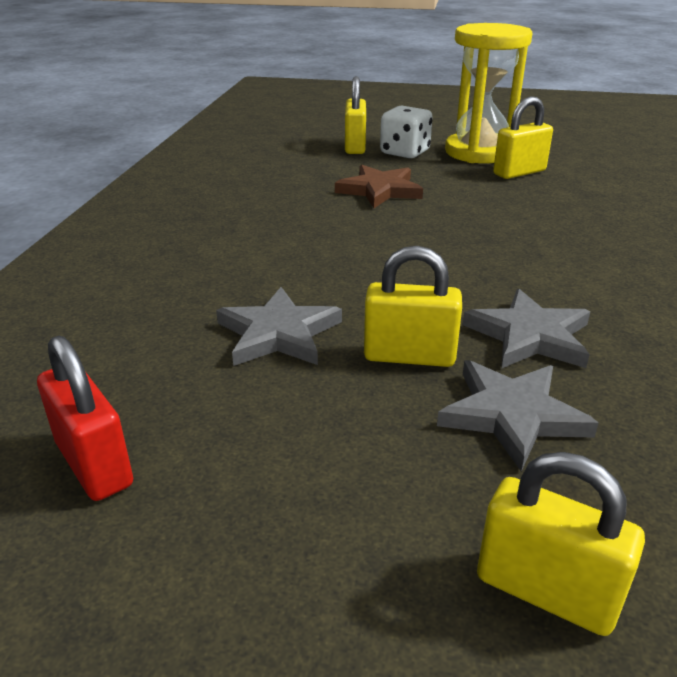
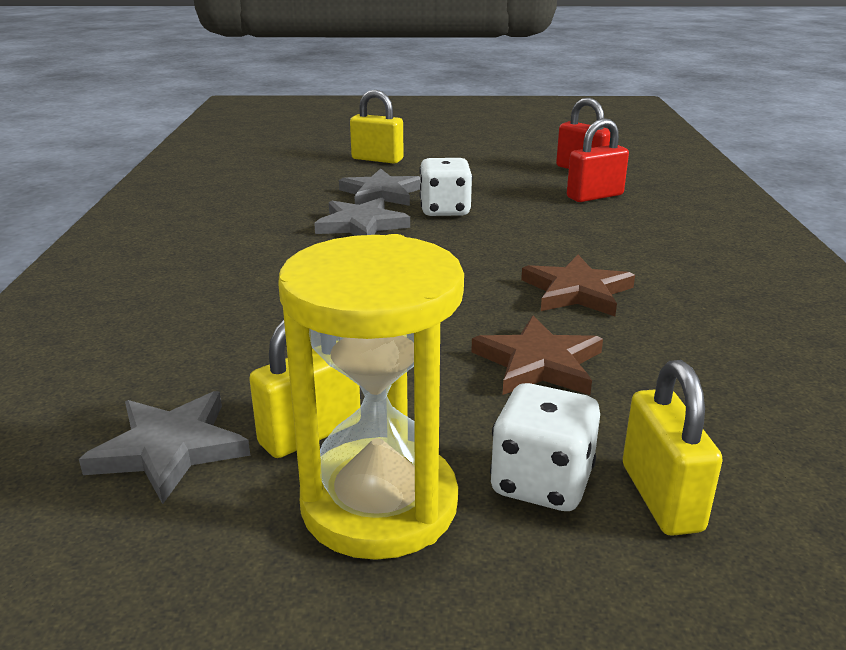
camera: 170 degrees right, 5 degrees down
grey star [216,287,342,366] -> grey star moved to [79,391,250,504]
yellow padlock [364,246,462,367] -> white dice [419,158,473,216]
none -> brown star [521,255,635,316]
none -> red padlock [567,118,629,202]

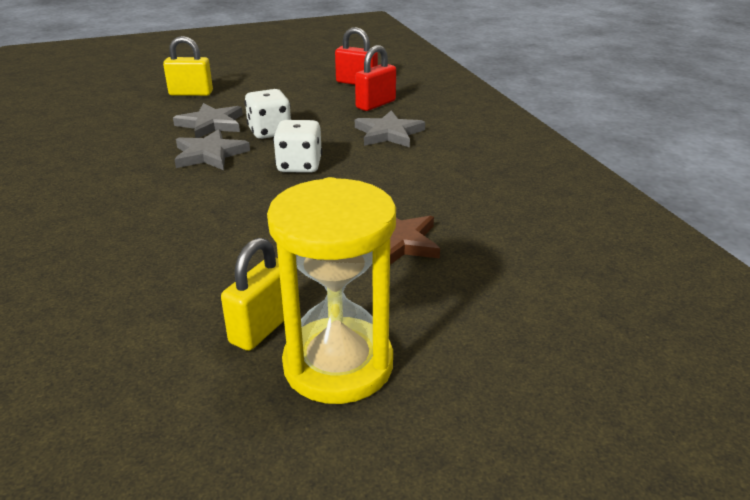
camera: 20 degrees left, 5 degrees up
grey star [79,391,250,504] -> grey star moved to [355,110,425,147]
white dice [490,383,600,511] -> white dice moved to [273,120,322,173]
brown star [521,255,635,316] -> none
yellow padlock [623,360,723,536] -> none

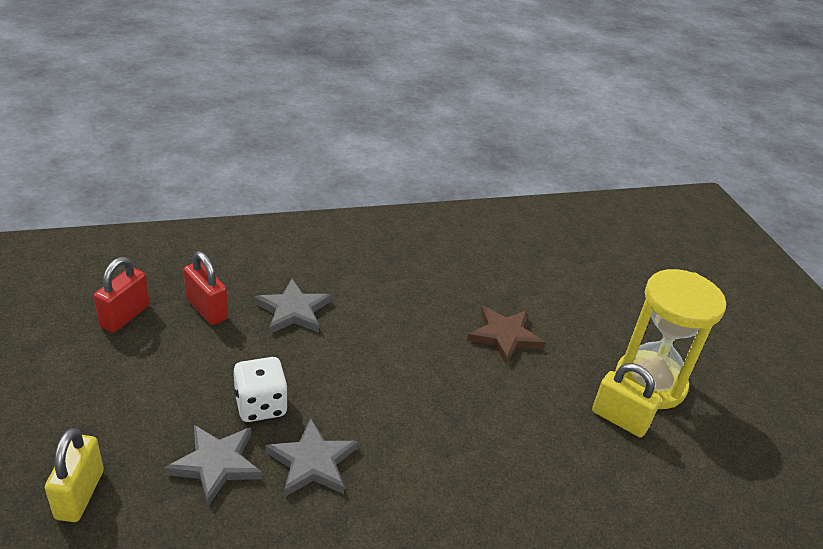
camera: 90 degrees left, 5 degrees up
white dice [273,120,322,173] -> none

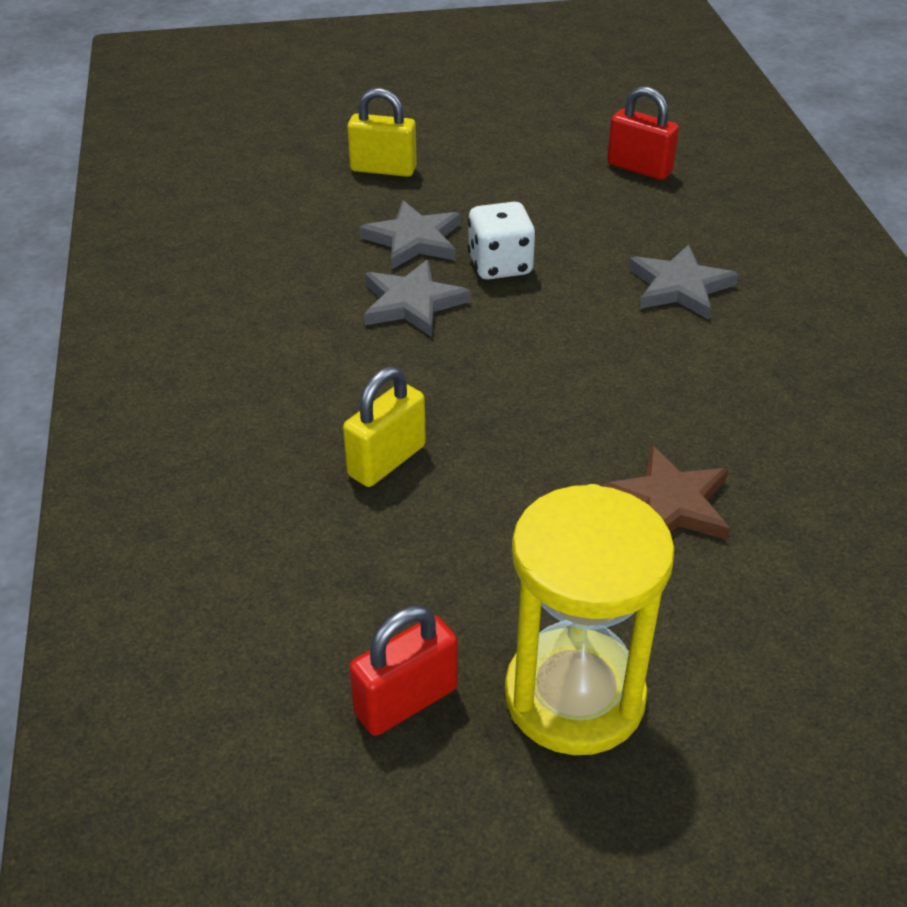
camera: 100 degrees right, 5 degrees up
red padlock [183,251,228,325] -> red padlock moved to [349,605,458,736]
yellow padlock [592,363,661,437] -> yellow padlock moved to [343,366,426,487]

